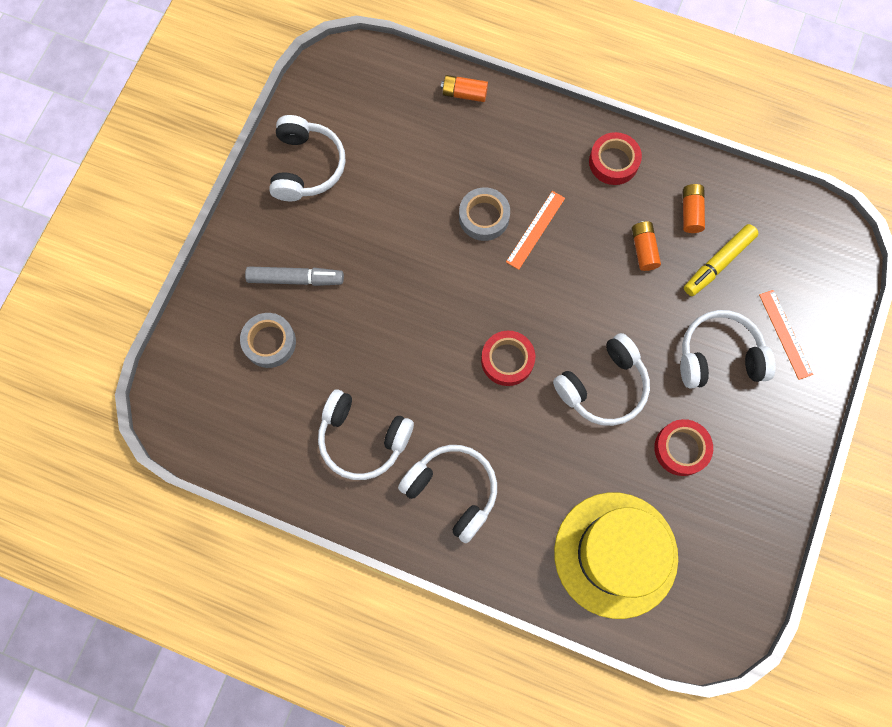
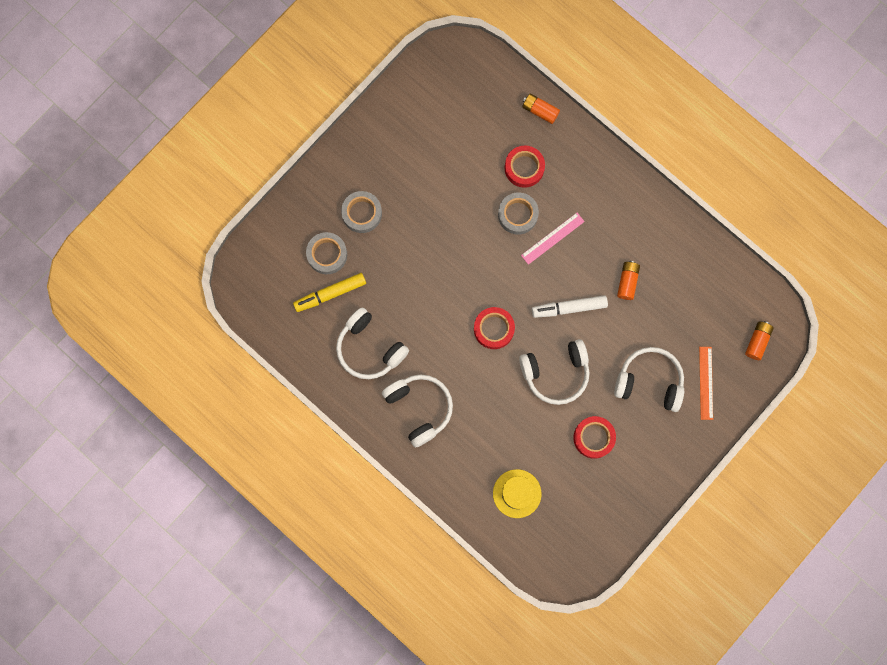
camera: 20 degrees right, 5 degrees up
grey marker [245,266,344,286] -> grey tape [341,191,382,233]
white headphones [269,115,345,201] -> none
orange ruler [506,191,565,270] -> pink ruler [521,213,585,265]
yellow hat [554,492,678,619] -> yellow hat [493,469,541,518], size x0.53
red tape [589,132,642,185] -> red tape moved to [505,146,545,188]
orange battery [683,184,705,233] -> orange battery moved to [745,321,774,360]
yellow marker [684,224,759,296] -> yellow marker moved to [293,273,366,312]
none -> white marker [532,295,608,318]

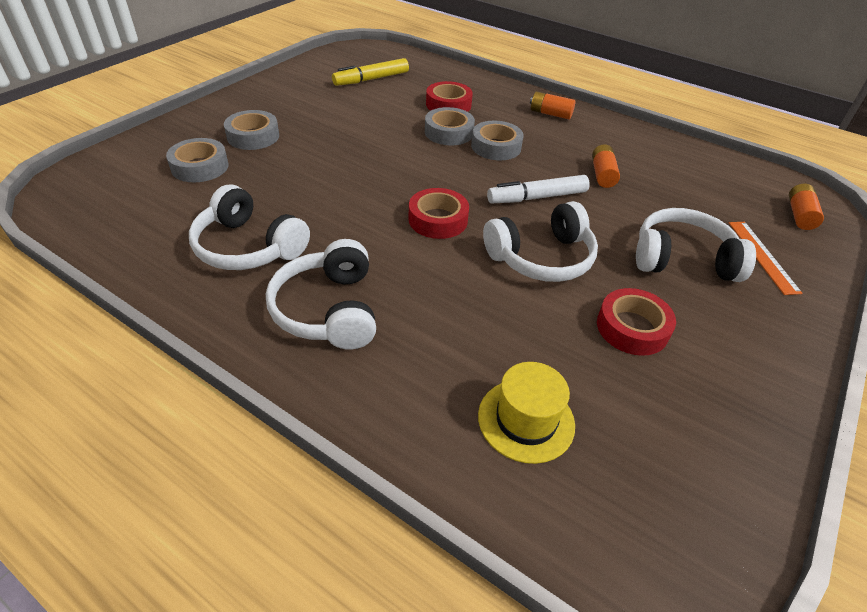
camera: 10 degrees left, 35 degrees down
yellow marker [293,273,366,312] -> yellow marker moved to [332,58,409,86]
white headphones [382,375,453,448] -> white headphones turned 150 degrees counterclockwise [266,239,376,349]
pink ruler [521,213,585,265] -> grey tape [471,121,524,160]
orange battery [522,93,560,124] -> orange battery moved to [530,91,576,120]

